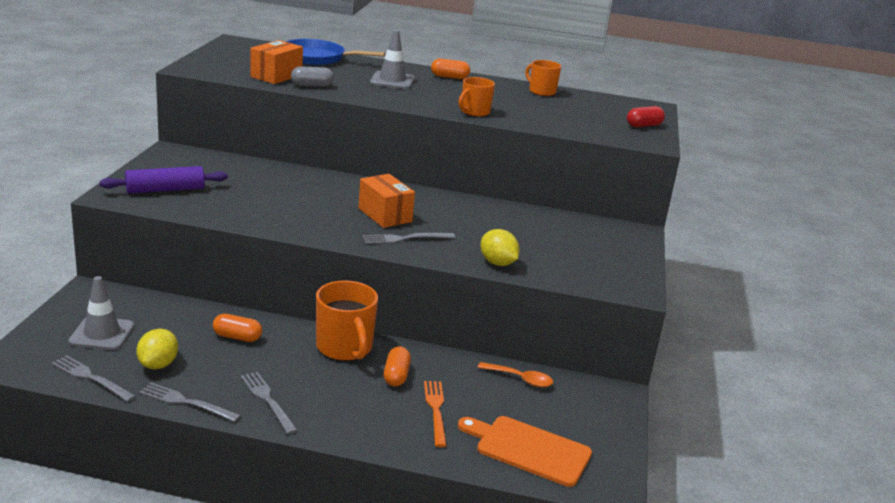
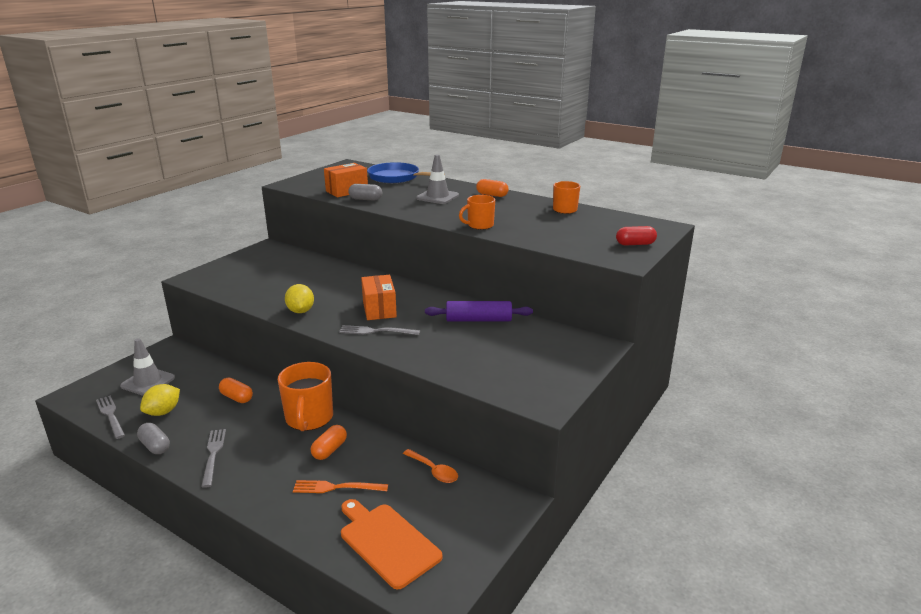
camera: 25 degrees right, 0 degrees up
purple rolling pin [99,166,228,194] -> purple rolling pin moved to [425,301,533,321]
grey fork [139,383,241,422] -> grey capsule [137,423,170,454]
orange fork [424,381,447,447] -> orange fork turned 105 degrees counterclockwise [293,480,388,493]
yellow lemon [480,229,520,266] -> yellow lemon moved to [285,284,314,313]

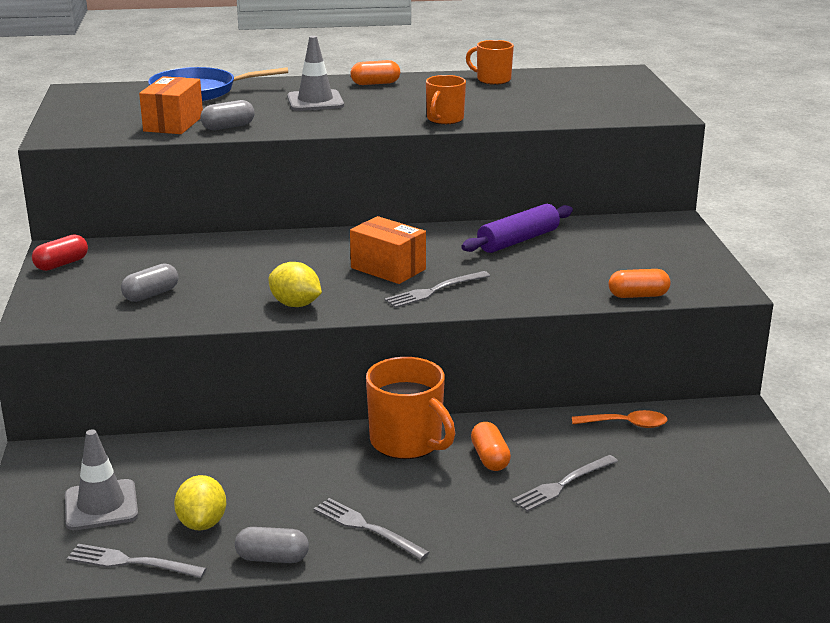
camera: 40 degrees left, 0 degrees up
orange capsule [219,378,253,403] -> orange capsule moved to [609,269,671,298]
orange fork [293,480,388,493] -> grey fork [512,455,618,512]
orange cutting board [341,499,443,590] -> none
red capsule [616,226,657,246] -> red capsule moved to [32,234,88,271]
none -> grey capsule [121,263,178,302]

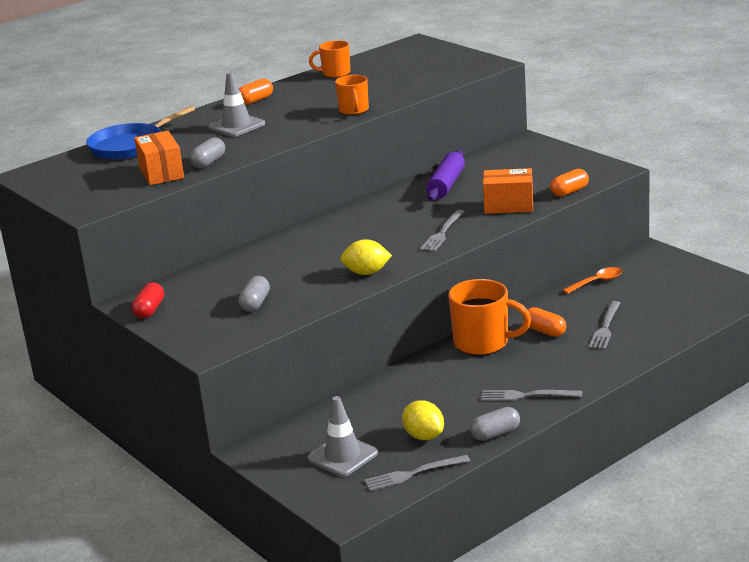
camera: 30 degrees left, 0 degrees up
orange box [350,216,426,284] -> orange box moved to [483,168,533,214]

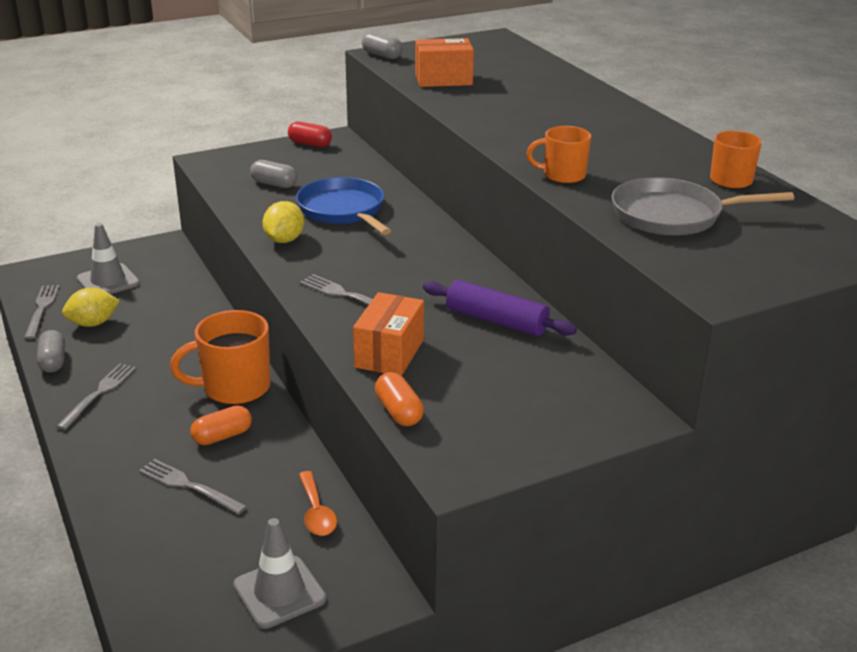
camera: 100 degrees right, 5 degrees up
blue pan [86,106,195,159] -> blue pan moved to [296,177,391,235]
grey capsule [189,137,225,168] -> grey capsule moved to [362,31,403,59]
grey traffic cone [208,72,265,137] -> grey traffic cone moved to [233,518,326,629]
orange capsule [239,79,273,105] -> none
orange mug [448,279,531,355] -> orange mug turned 45 degrees clockwise [170,310,271,405]
none -> grey pan [612,177,794,236]

